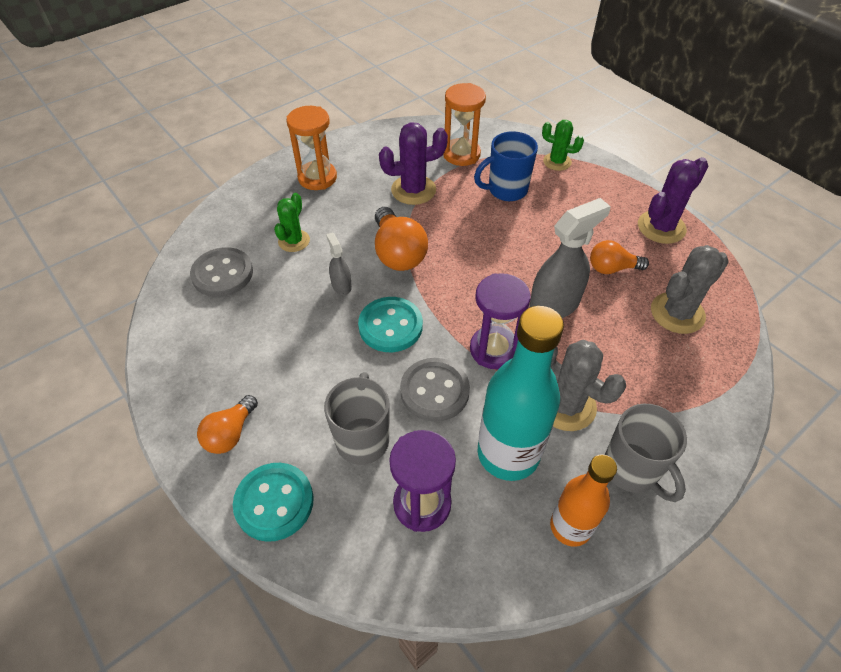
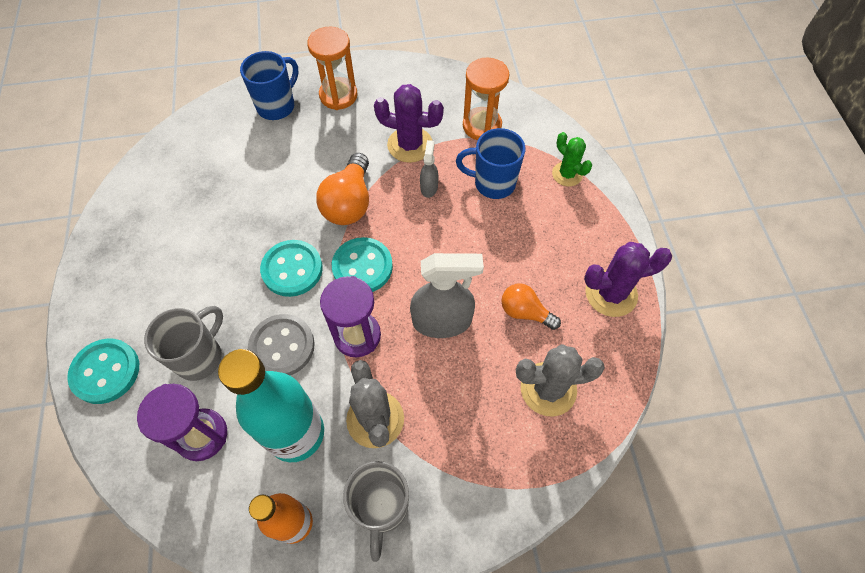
camera: 30 degrees right, 10 degrees up
grey button [190,247,253,297] -> none
orange light bulb [197,395,258,454] -> none
green cactus [274,193,310,252] -> none
grey spray bottle [326,232,352,295] -> grey spray bottle moved to [420,140,438,198]
none -> blue mug [240,51,299,120]
none -> turquoise button [332,237,393,292]

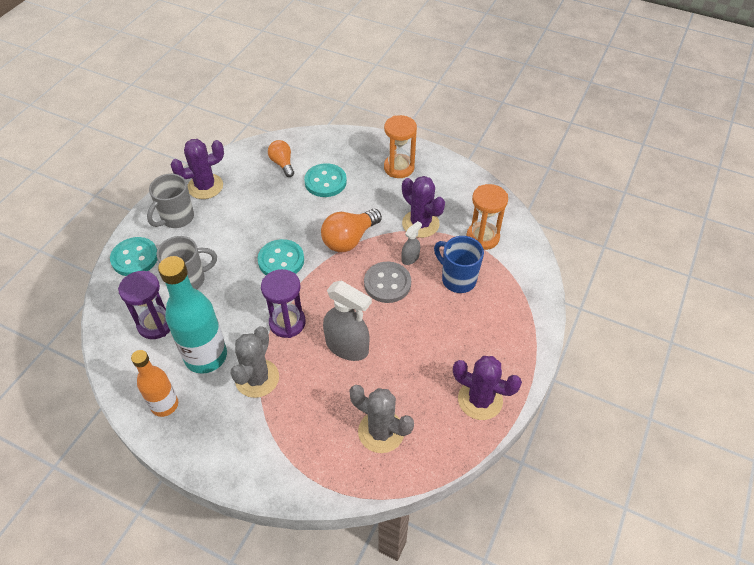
camera: 35 degrees right, 10 degrees down
blue mug [240,51,299,120] -> none
grey button [248,314,315,375] -> grey button moved to [364,262,411,303]
turquoise button [332,237,393,292] -> turquoise button moved to [304,163,347,197]
grey mug [343,461,409,562] -> grey mug moved to [147,174,194,228]
orange light bulb [501,283,561,330] -> orange light bulb moved to [268,140,294,177]
green cactus [552,132,592,186] -> none
none -> purple cactus [171,139,224,199]

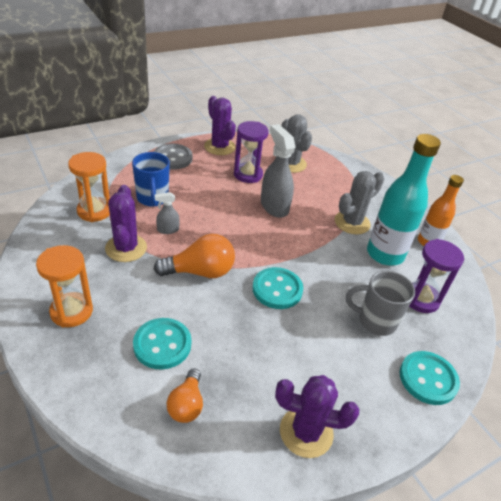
camera: 150 degrees left, 10 degrees down
grey mug [147,174,194,228] -> none
purple hourglass [261,269,306,338] -> purple hourglass moved to [234,121,269,183]
grey button [364,262,411,303] -> grey button moved to [154,144,192,169]

